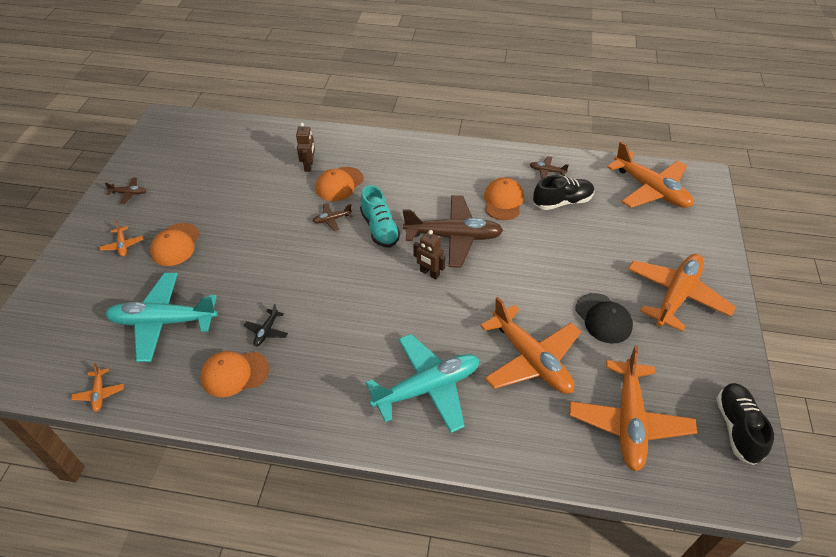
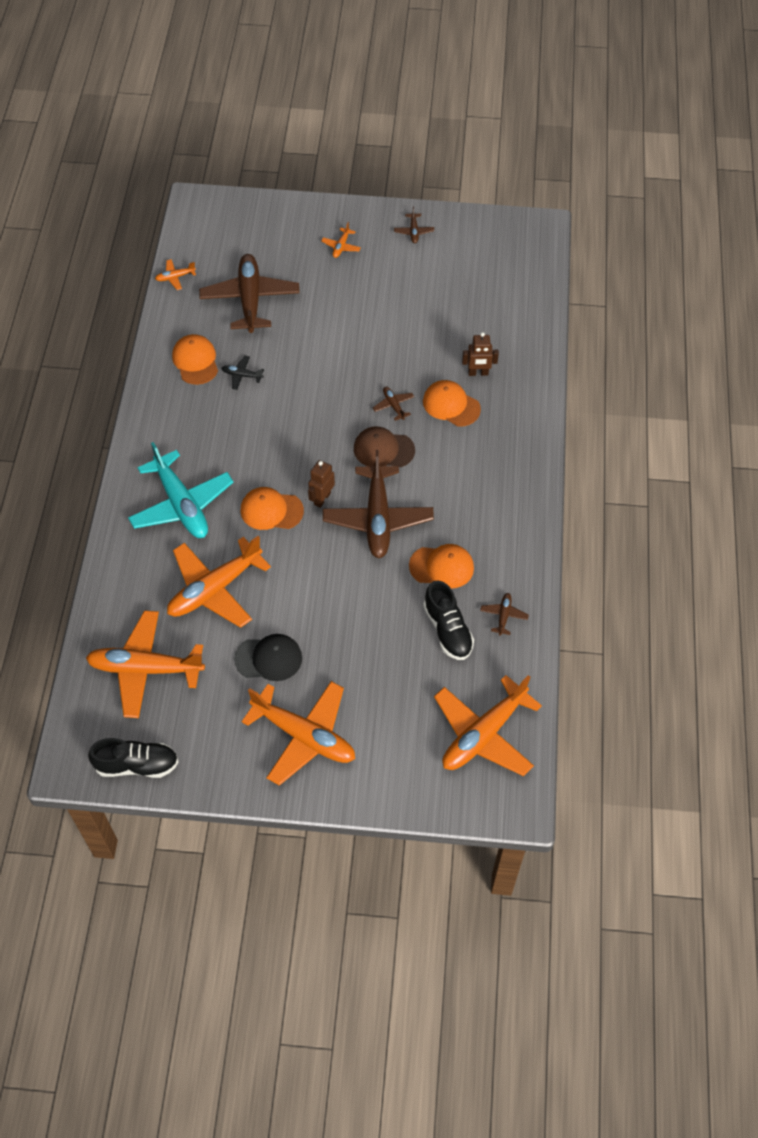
camera: 85 degrees right, 10 degrees up
orange plane [100,221,143,257] -> orange plane turned 45 degrees counterclockwise [321,222,361,258]
turquoise plane [105,273,218,362] -> brown plane [199,254,300,333]
orange cap [150,223,200,266] -> orange cap moved to [240,487,304,530]
turquoise shoe [360,185,400,247] -> brown cap [354,427,415,467]
black cap [576,293,633,344] -> black cap turned 150 degrees counterclockwise [234,634,302,681]

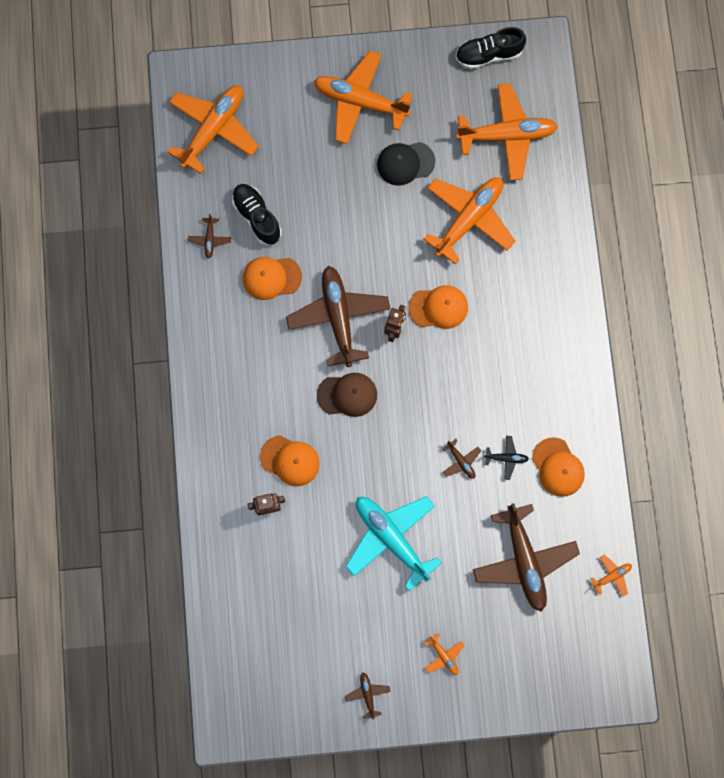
camera: 170 degrees right, 20 degrees up
turquoise plane [128,442,234,538] -> turquoise plane moved to [346,496,442,591]
orange plane [321,222,361,258] -> orange plane turned 135 degrees clockwise [424,633,465,675]
brown plane [373,387,414,421] -> brown plane moved to [442,439,481,478]

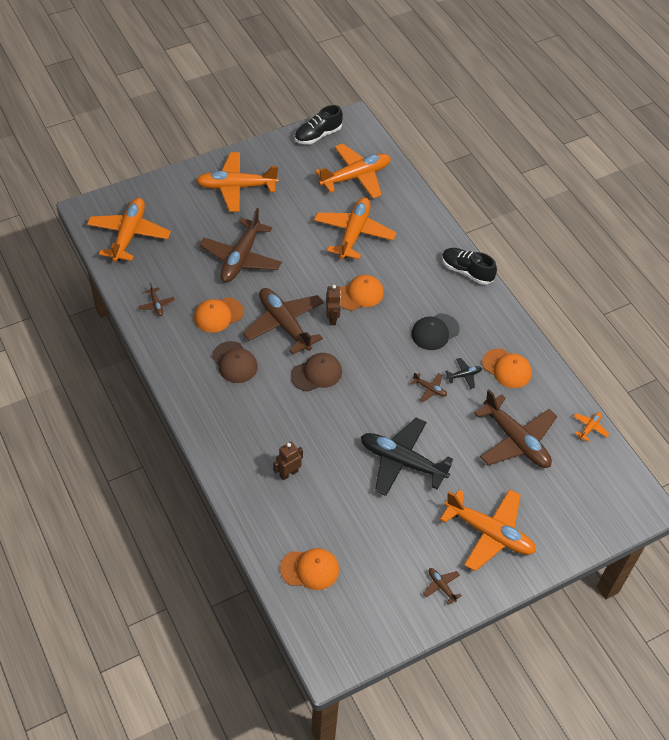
camera: 25 degrees left, 25 degrees down
black shoe [232,184,282,245] -> black shoe moved to [442,248,497,285]
orange cap [260,435,320,486] -> orange cap moved to [280,548,339,590]
turquoise plane [346,496,442,591] -> black plane [361,418,453,496]
black cap [377,142,435,186] -> black cap moved to [411,313,460,350]
orange plane [424,633,465,675] -> orange plane [440,489,536,571], size x2.39
none -> brown plane [199,208,282,282]
none -> brown cap [212,341,258,383]

